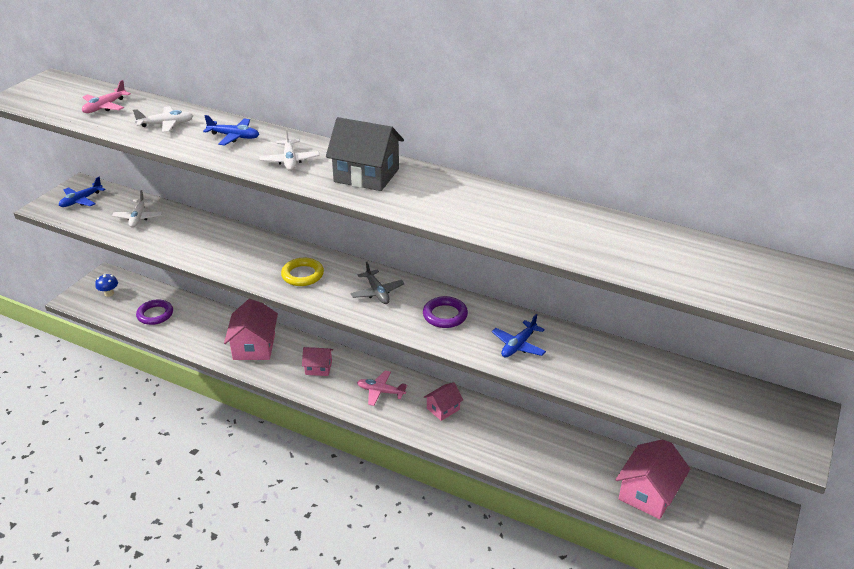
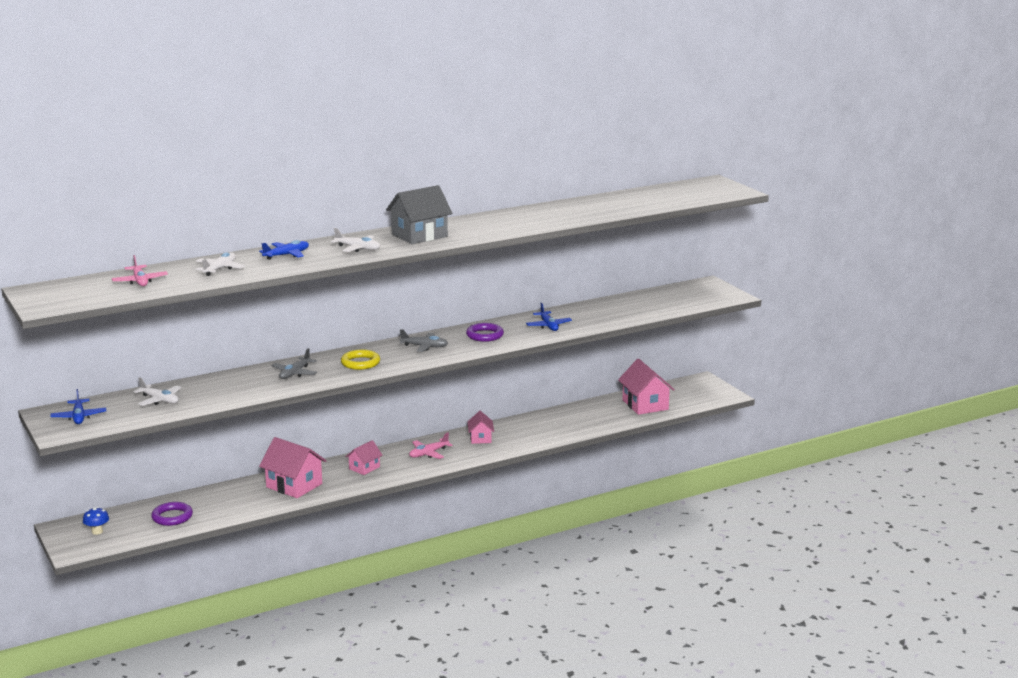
camera: 55 degrees left, 15 degrees down
none -> grey plane [272,348,317,379]

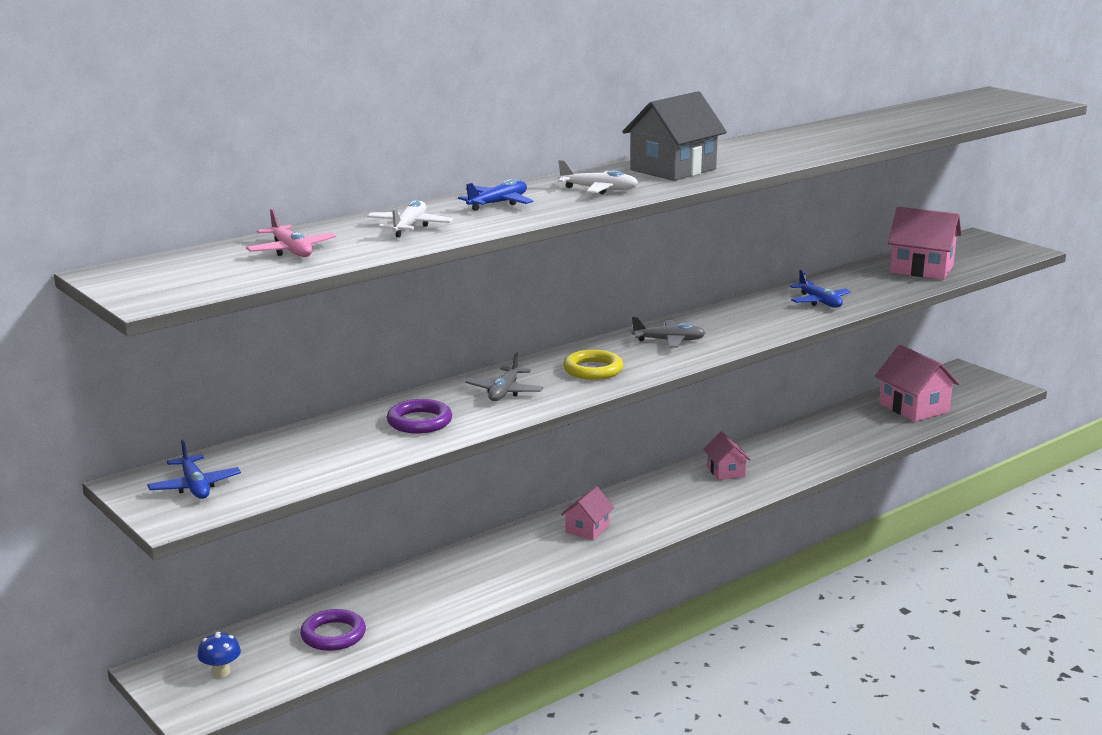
camera: 10 degrees left, 0 degrees up
white plane [133,377,181,406] -> none
pink house [259,437,327,498] -> pink house moved to [888,207,962,280]
pink plane [409,432,453,459] -> none
purple ring [466,323,504,342] -> purple ring moved to [387,399,452,434]

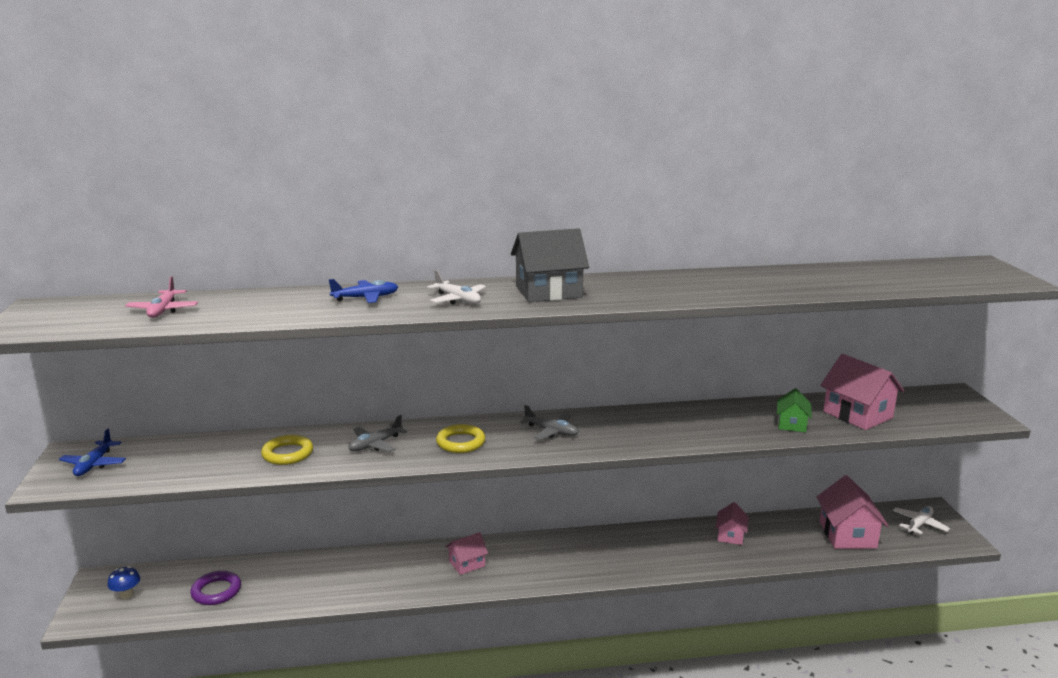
camera: 30 degrees right, 0 degrees up
white plane [367,200,453,237] -> white plane moved to [893,506,950,534]
purple ring [387,399,452,434] -> yellow ring [261,435,313,465]
pink house [704,431,751,480] -> pink house moved to [715,502,749,545]
blue plane [790,270,851,308] -> none
none -> green house [777,388,812,432]

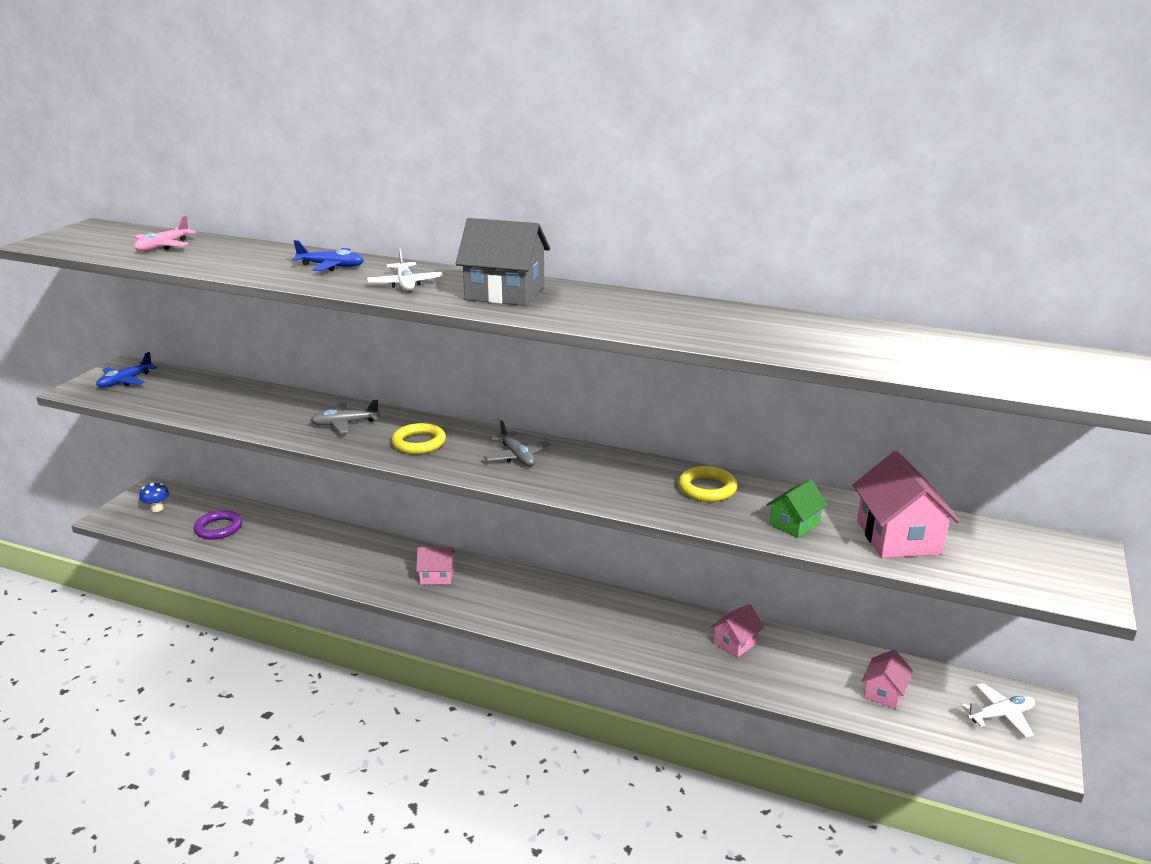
camera: 30 degrees right, 5 degrees up
yellow ring [261,435,313,465] -> yellow ring moved to [678,466,737,502]
pink house [817,475,889,549] -> pink house [862,649,913,709], size x0.57

